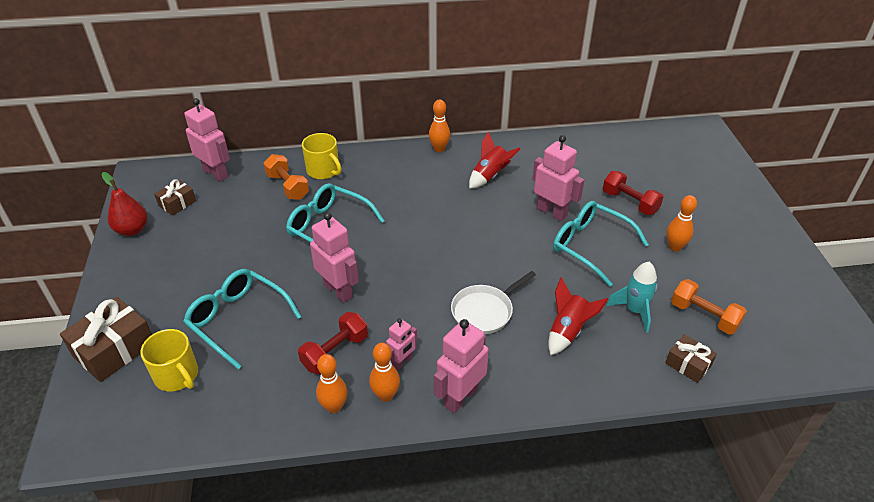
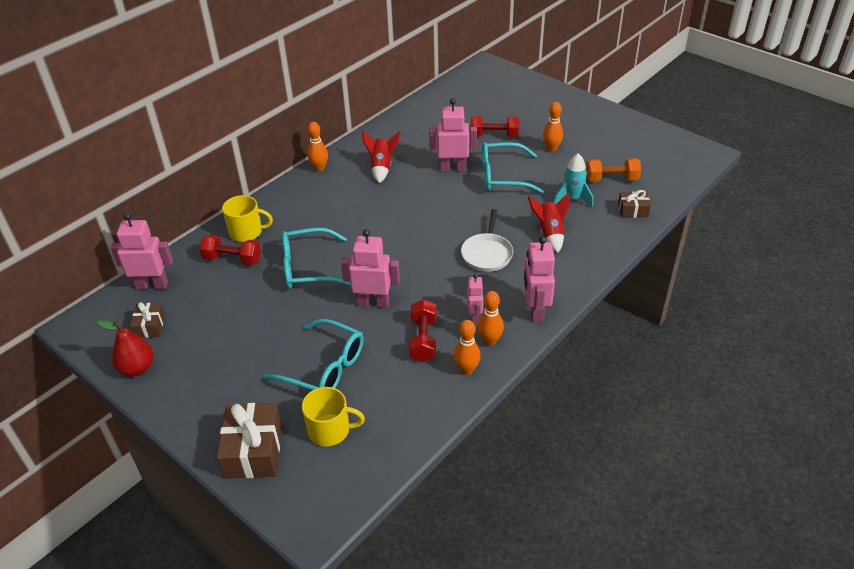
camera: 40 degrees left, 0 degrees up
turquoise glasses [183,269,301,370] -> turquoise glasses turned 150 degrees counterclockwise [263,319,364,390]
orange dumbbell [263,154,309,200] -> red dumbbell [199,235,261,266]

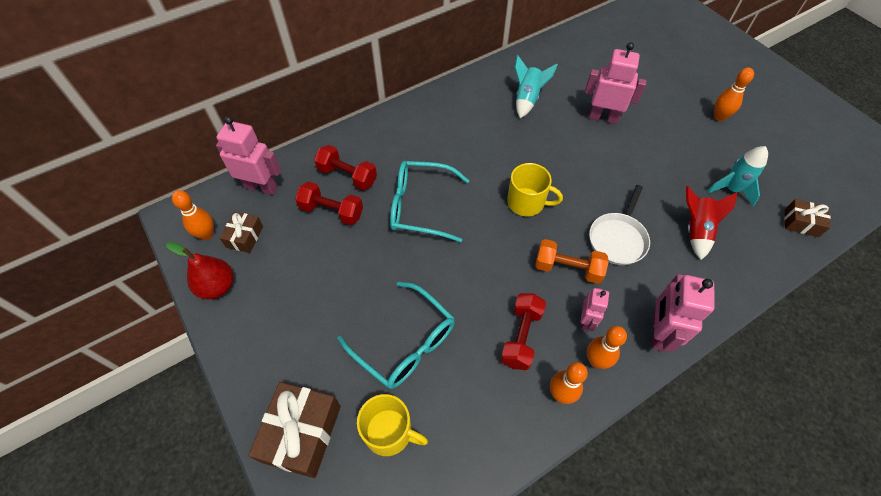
camera: 15 degrees right, 15 degrees up
yellow mug [222,195,273,242] -> yellow mug moved to [507,163,563,216]
orange bowling pin [307,122,328,172] -> orange bowling pin moved to [172,190,214,240]
pink robot [341,229,400,308] -> none
red rocket [362,131,400,183] -> turquoise rocket [515,55,558,119]
red dumbbell [471,116,519,137] -> red dumbbell moved to [295,181,363,225]
turquoise glasses [482,142,544,194] -> none
orange dumbbell [586,158,641,182] -> orange dumbbell moved to [535,239,609,284]

